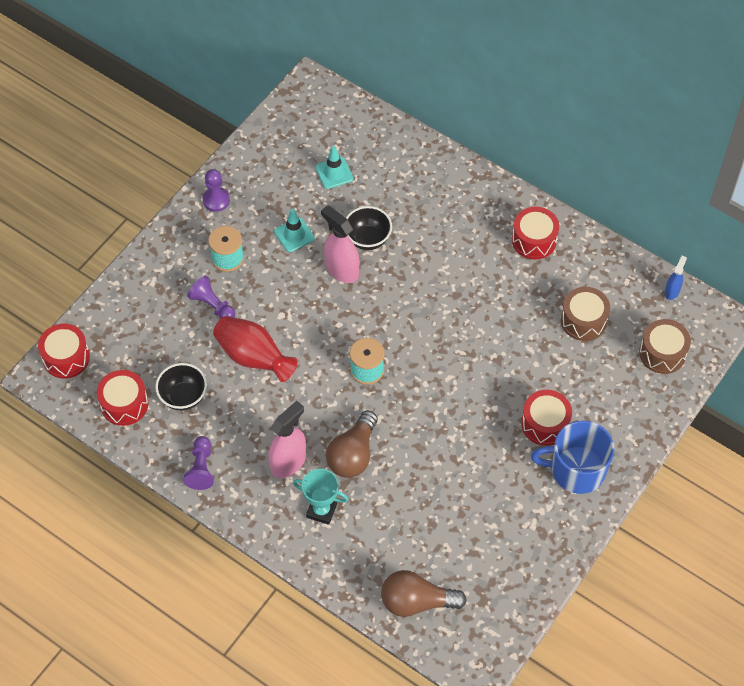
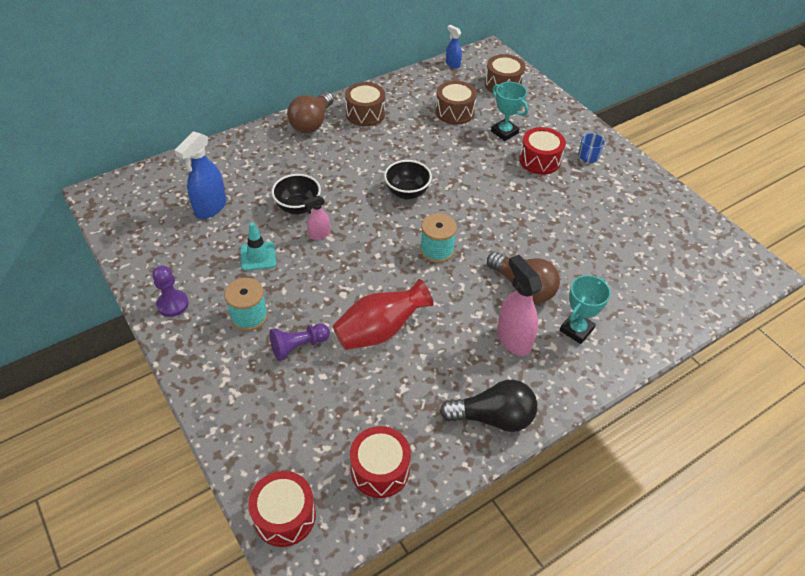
camera: 70 degrees left, 10 degrees down
black bowl [155,363,207,411] -> black bowl moved to [384,160,432,200]
purple pawn [183,436,214,490] -> black light bulb [439,380,537,432]
turquoise traffic cone [316,146,353,189] -> blue spray bottle [174,131,226,219]
pink spray bottle [321,205,359,283] -> pink spray bottle [303,196,330,240], size x0.55
brown light bulb [381,570,467,617] -> brown light bulb moved to [287,92,334,133]
red drum [512,207,559,260] -> brown drum [345,82,385,126]
blue mug [531,421,615,494] -> blue mug [578,133,605,163], size x0.46
none -> turquoise trophy [491,82,528,141]

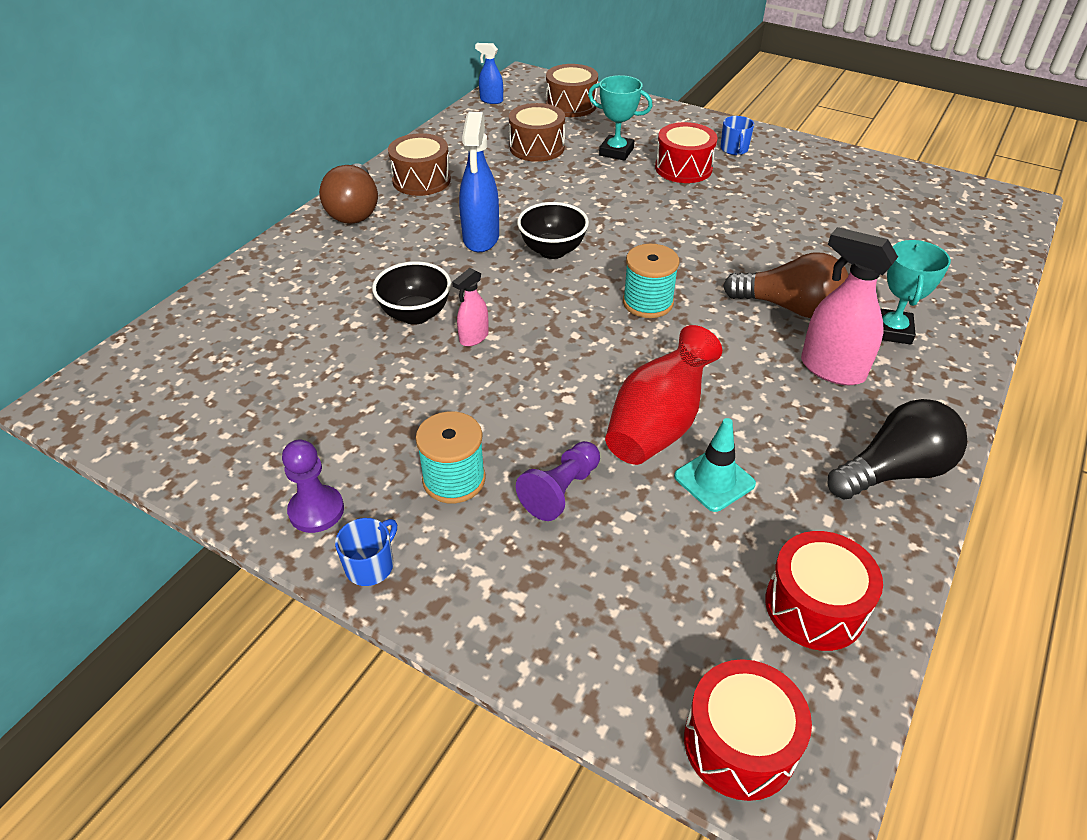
camera: 25 degrees left, 5 degrees down
blue spray bottle [174,131,226,219] -> blue spray bottle moved to [459,112,499,252]
turquoise traffic cone [240,222,276,271] -> turquoise traffic cone moved to [674,418,756,512]
none -> blue mug [335,518,397,586]

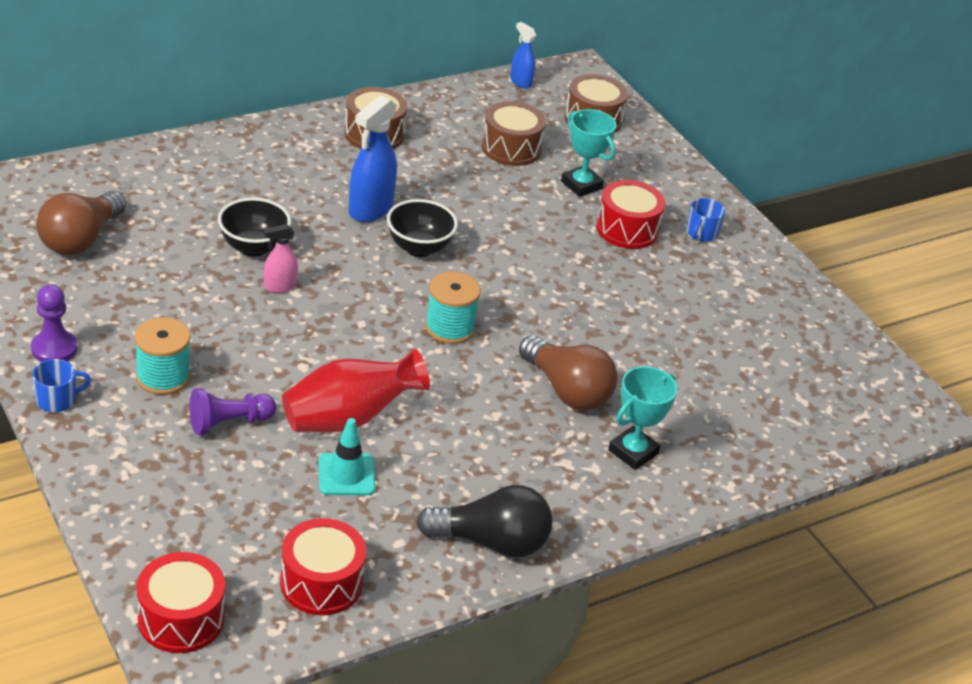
camera: 25 degrees right, 5 degrees down
brown light bulb [319,163,378,224] -> brown light bulb moved to [36,190,126,255]
pink spray bottle [801,227,898,385] -> none

